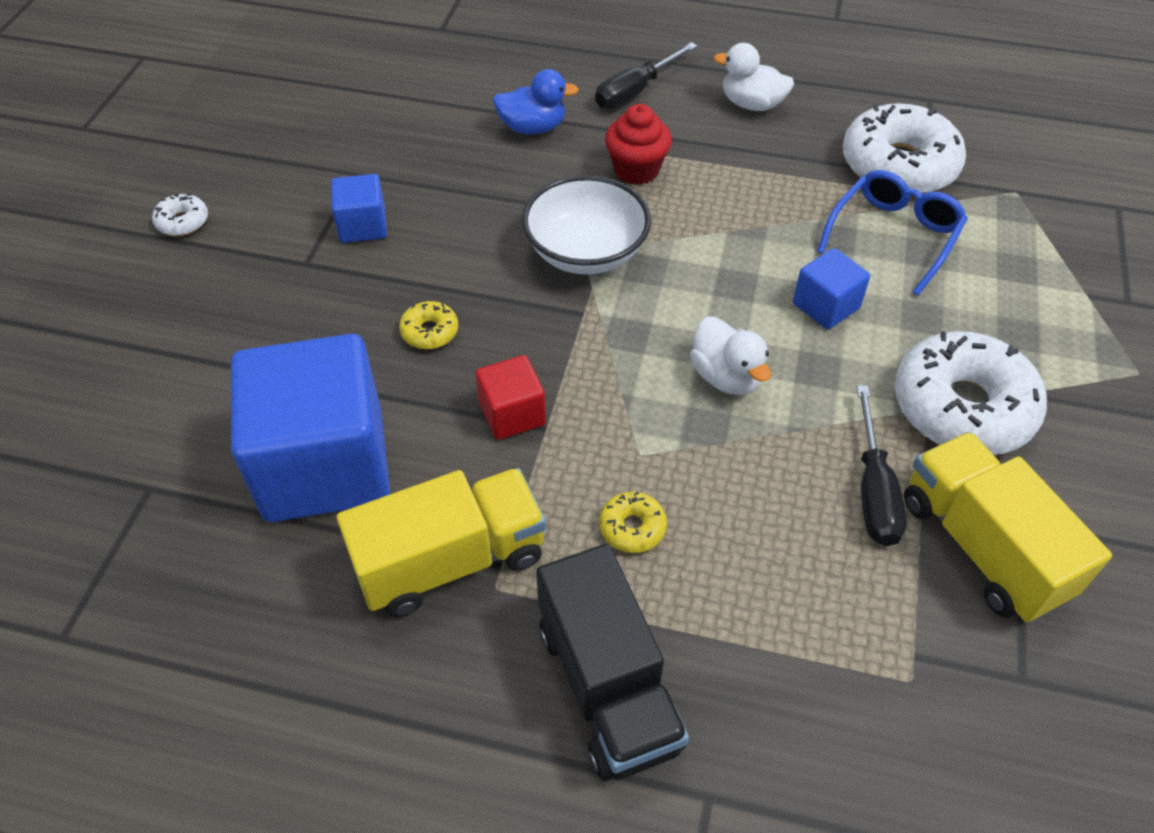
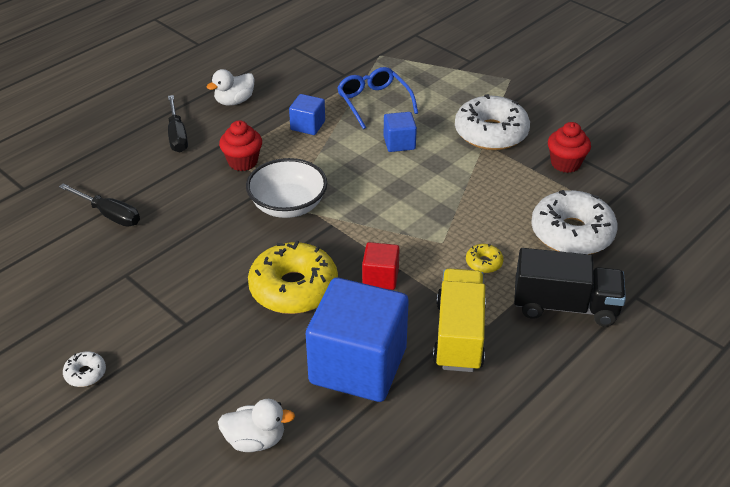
camera: 60 degrees left, 10 degrees down
blue cube [331,174,387,243] -> blue cube moved to [289,94,325,135]
yellow donut [399,301,458,349] -> yellow donut [248,241,338,314], size x2.32
blue duck [493,69,579,134] -> none
white duck [690,317,771,395] -> white duck moved to [218,399,295,452]
white donut [843,103,966,194] -> white donut moved to [531,190,618,254]
black screwdriver [857,385,907,546] -> black screwdriver moved to [59,183,140,227]
yellow truck [904,432,1112,622] -> red cupcake [548,122,591,173]

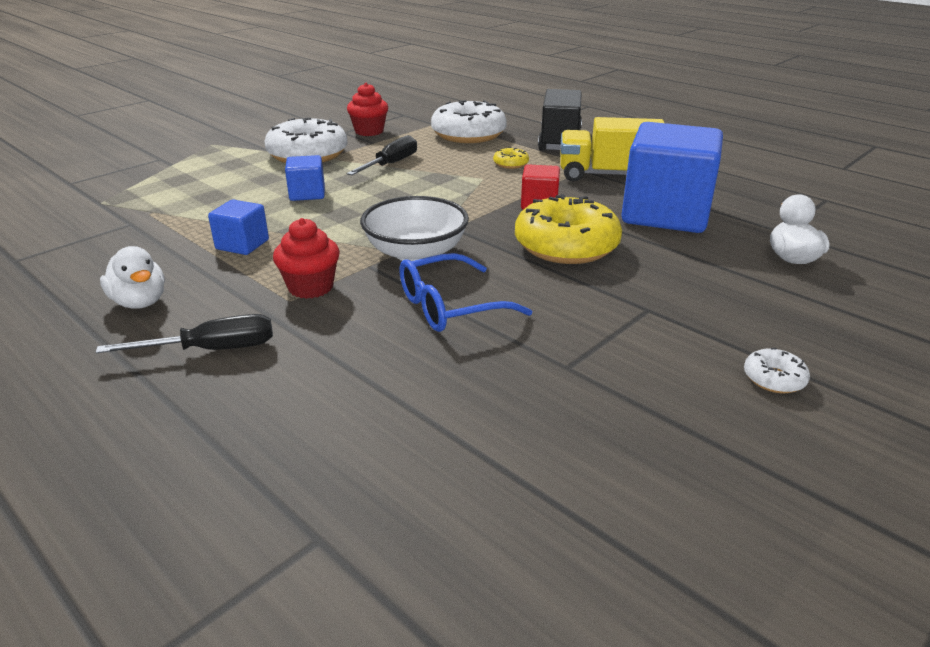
camera: 90 degrees left, 10 degrees down
black screwdriver [59,183,140,227] -> black screwdriver moved to [347,135,417,175]
blue glasses [337,67,418,129] -> blue glasses moved to [399,253,532,332]

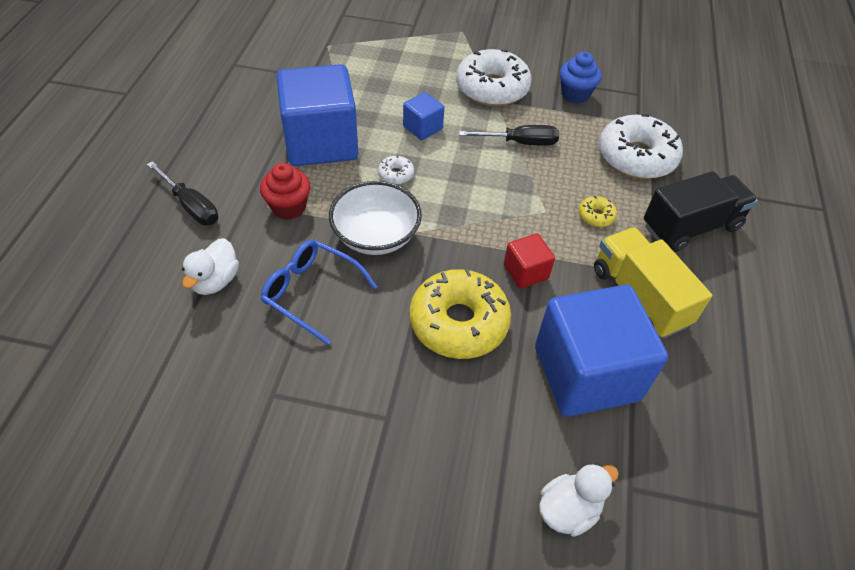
camera: 55 degrees right, 20 degrees up
white duck [100,246,165,309] -> white duck moved to [182,238,239,295]
blue cube [208,200,269,255] -> blue cube [277,64,358,166], size x2.20
red cupcake [347,83,388,136] -> blue cupcake [560,52,602,104]
white donut [744,348,810,393] -> white donut moved to [378,155,414,185]

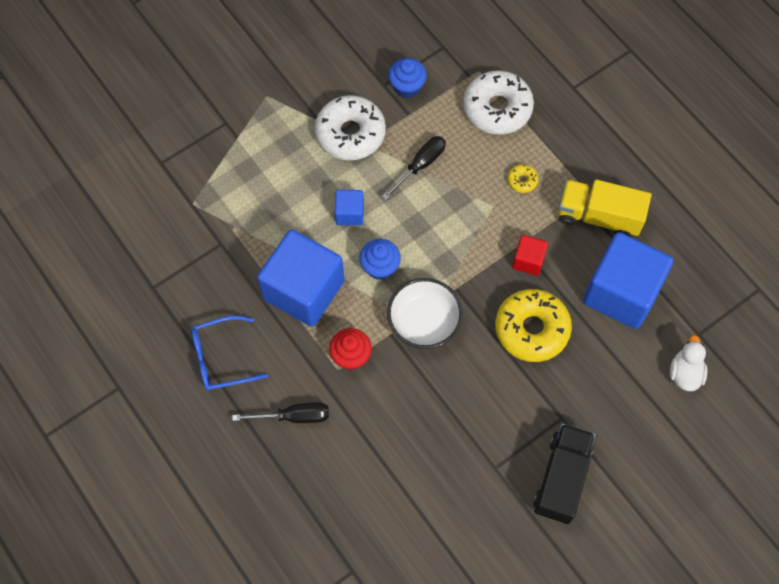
camera: 45 degrees left, 15 degrees up
white duck [182,238,239,295] -> none
blue glasses [261,240,377,345] -> blue glasses moved to [192,316,268,391]
white donut [378,155,414,185] -> blue cupcake [359,239,401,280]
black truck [644,171,758,252] -> black truck moved to [533,423,595,524]

